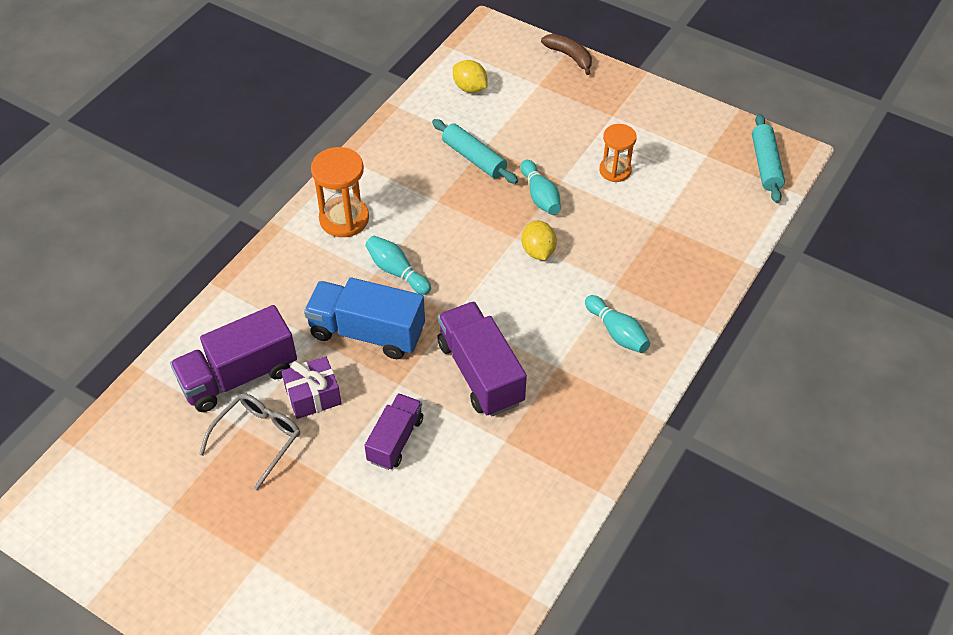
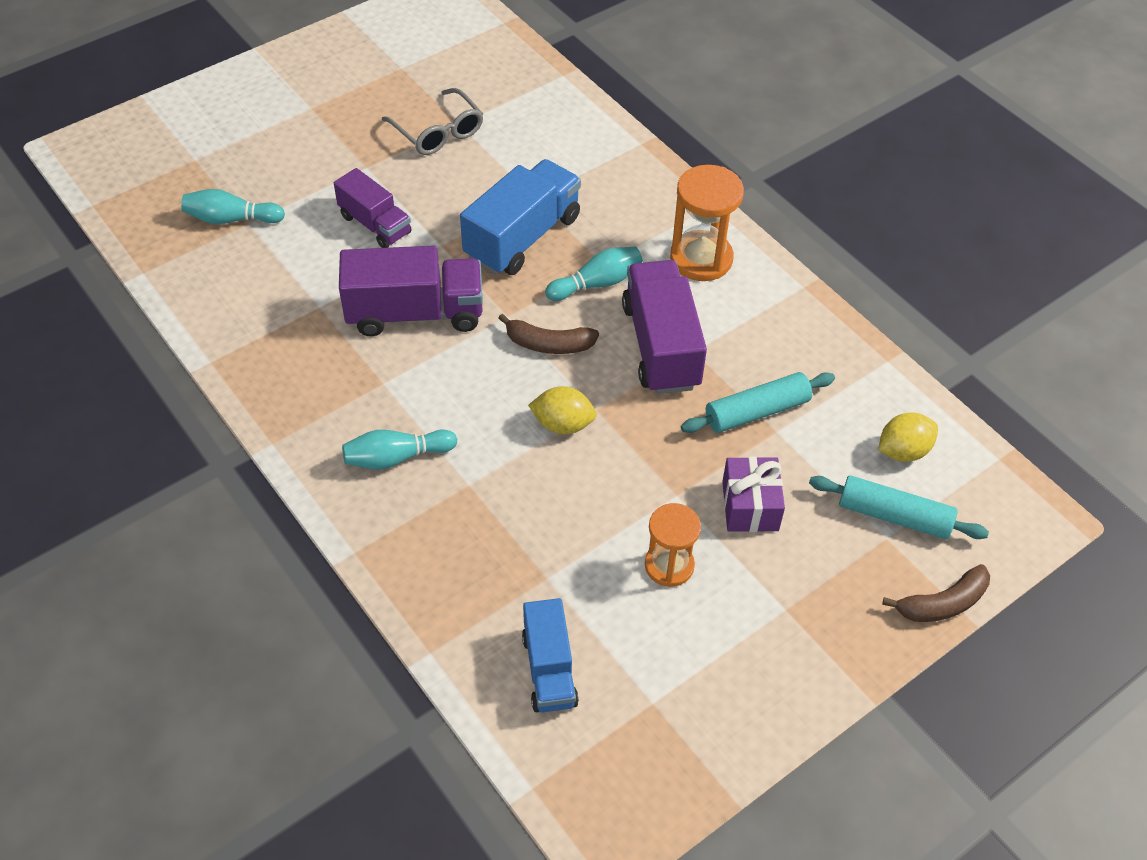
camera: 110 degrees right, 0 degrees up
purple truck [170,305,297,412] -> purple truck moved to [622,260,707,394]
purple gift [281,356,342,419] -> purple gift moved to [722,457,785,532]
turquoise bowling pin [520,160,561,215] -> turquoise bowling pin moved to [181,189,285,224]
turquoise rolling pin [752,114,785,203] -> turquoise rolling pin moved to [809,475,989,539]
none -> brown banana [498,314,599,354]
none -> blue truck [522,598,579,712]

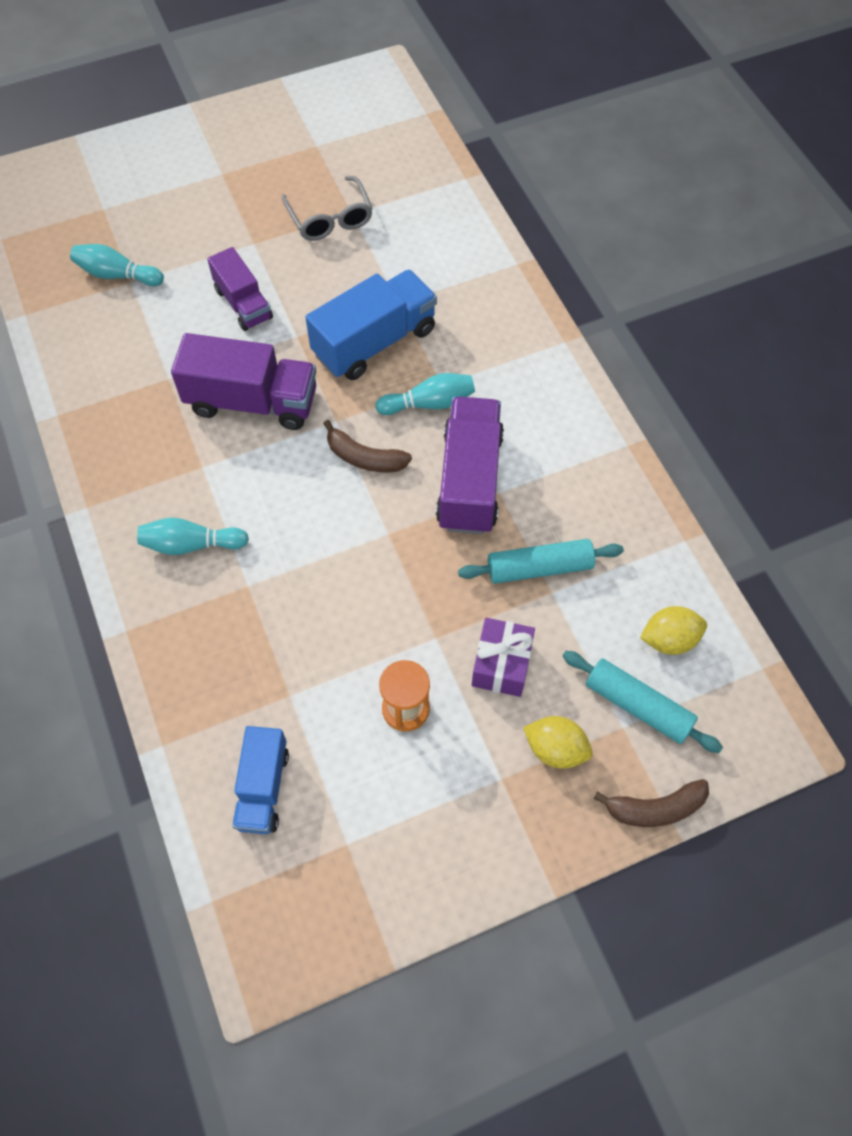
camera: 15 degrees right, 10 degrees up
yellow lemon [528,386,597,434] -> yellow lemon moved to [523,716,593,769]
orange hourglass [670,165,744,281] -> none

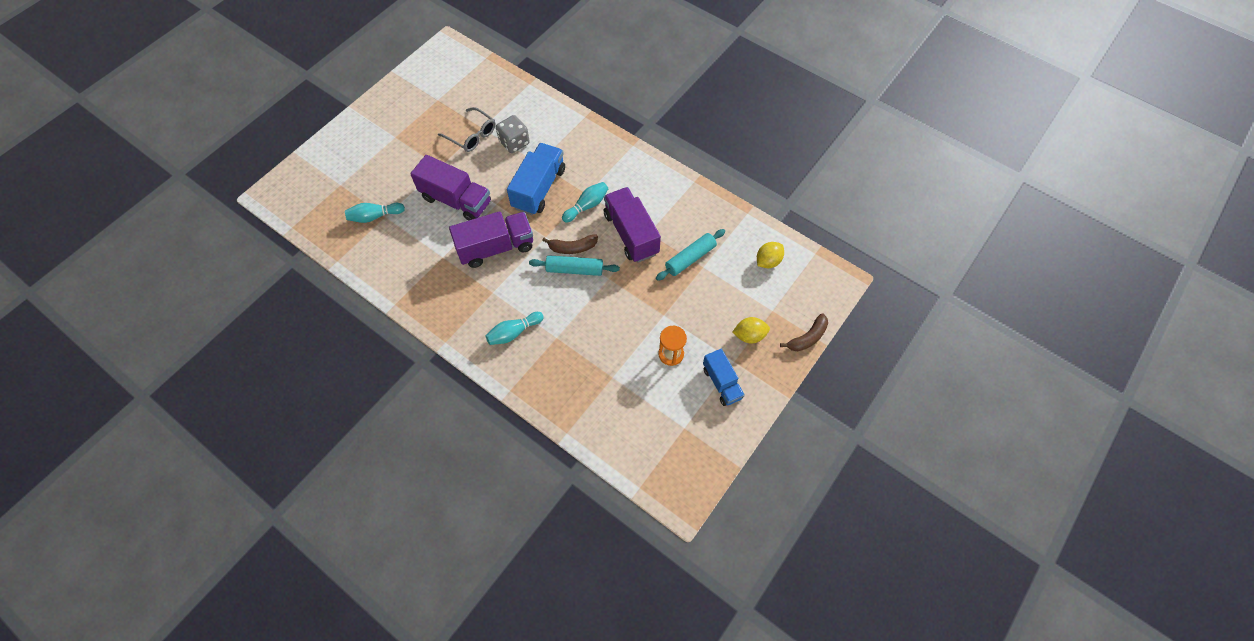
camera: 30 degrees left, 0 degrees up
purple truck [207,247,273,331] -> purple truck [410,155,491,221], size x1.60
blue truck [232,726,289,834] -> blue truck moved to [703,349,745,406]
purple gift [472,618,535,697] -> none
turquoise rolling pin [563,651,723,753] -> turquoise rolling pin moved to [529,255,620,276]
none -> grey dice [496,115,530,153]

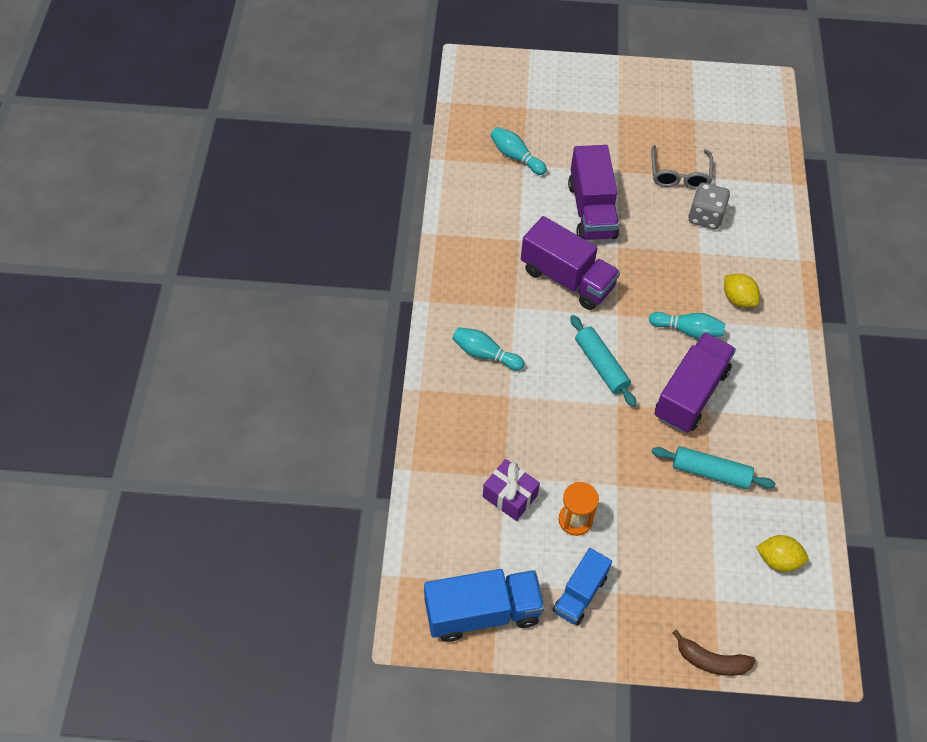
camera: 55 degrees right, 5 degrees down
blue truck [507,143,565,215] -> blue truck moved to [424,569,545,642]
brown banana [542,234,598,254] -> none
yellow lemon [732,317,770,344] -> yellow lemon moved to [724,274,760,308]
none -> purple gift [483,459,540,521]

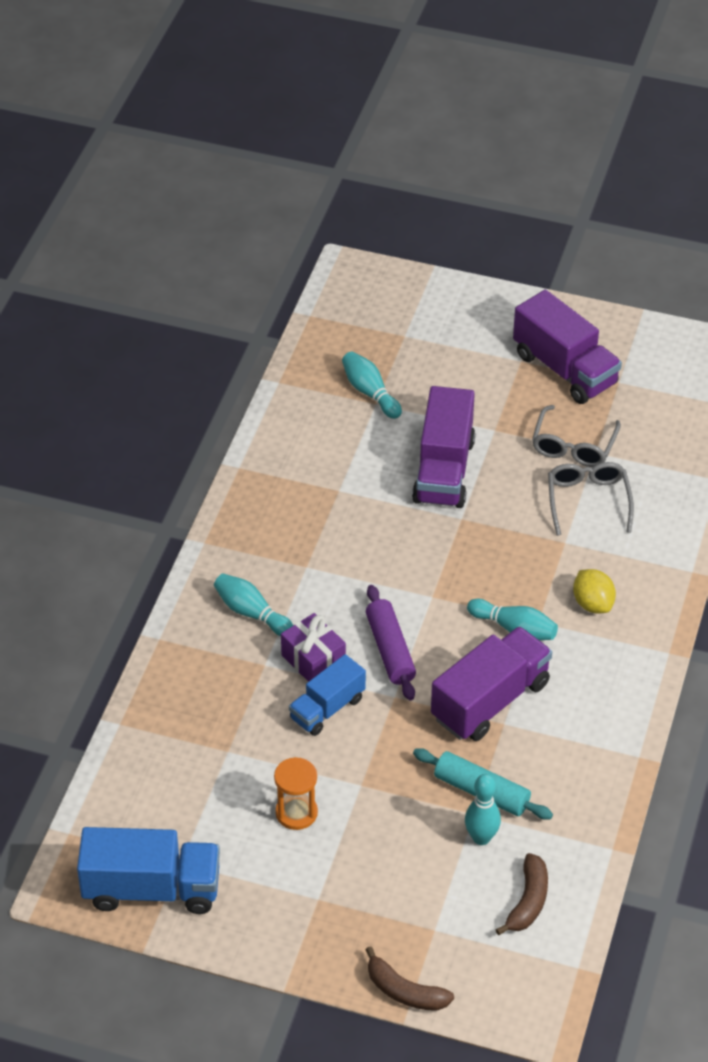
camera: 15 degrees right, 10 degrees down
purple gift [483,459,540,521] -> purple gift moved to [281,613,346,682]
purple truck [521,216,620,310] -> purple truck moved to [513,290,622,404]
blue truck [553,548,612,626] -> blue truck moved to [289,654,366,736]
turquoise rolling pin [570,315,637,407] -> purple rolling pin [366,585,416,700]
grey dice [688,183,730,229] -> grey glasses [548,462,634,536]
yellow lemon [756,535,808,572] -> brown banana [495,853,548,935]
none -> turquoise bowling pin [465,774,501,845]

